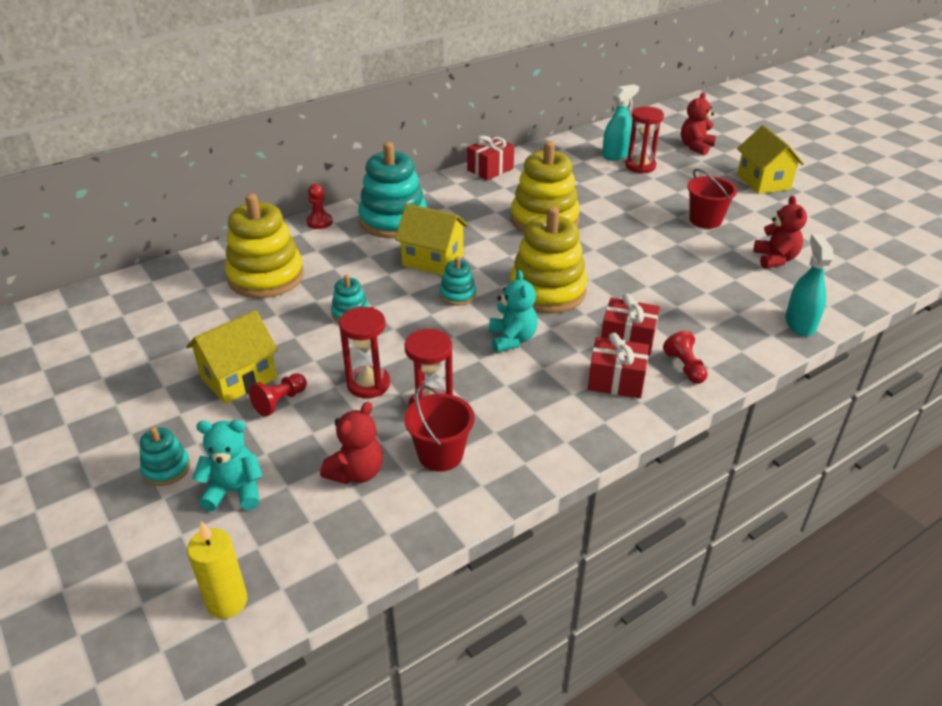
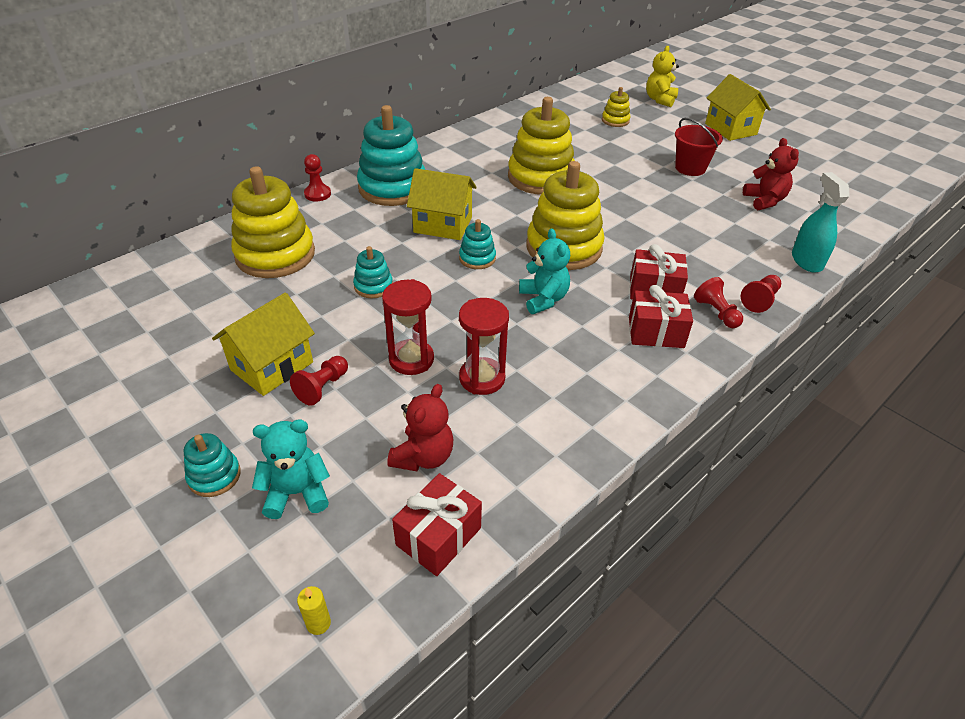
camera: 10 degrees left, 5 degrees up
yellow candle [187,521,247,619] -> yellow candle [297,586,331,635], size x0.54
red bucket [404,385,475,472] -> none
red gift [467,135,514,180] -> red gift moved to [392,473,482,576]
turquoise spray bottle [602,84,639,160] -> none
red hourglass [625,106,664,174] -> yellow stacking toy [602,87,630,127]
red teddy bear [681,92,716,155] -> yellow teddy bear [646,46,679,107]
none -> red pawn [741,275,781,313]

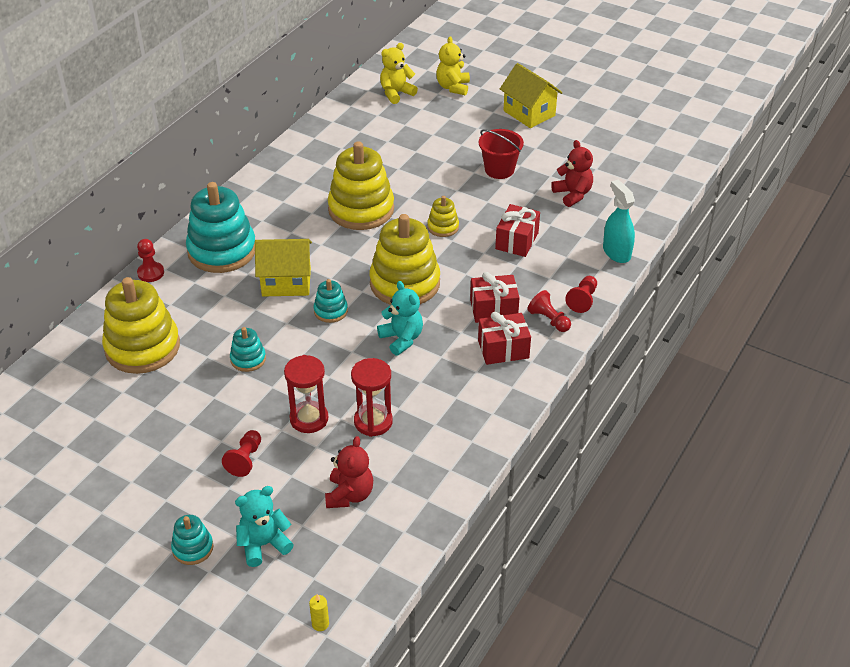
camera: 15 degrees left, 0 degrees up
yellow house [212,293,315,396] -> none
red gift [392,473,482,576] -> red gift moved to [495,204,540,257]
yellow stacking toy [602,87,630,127] -> yellow stacking toy moved to [427,196,459,237]
none -> yellow teddy bear [380,43,418,104]

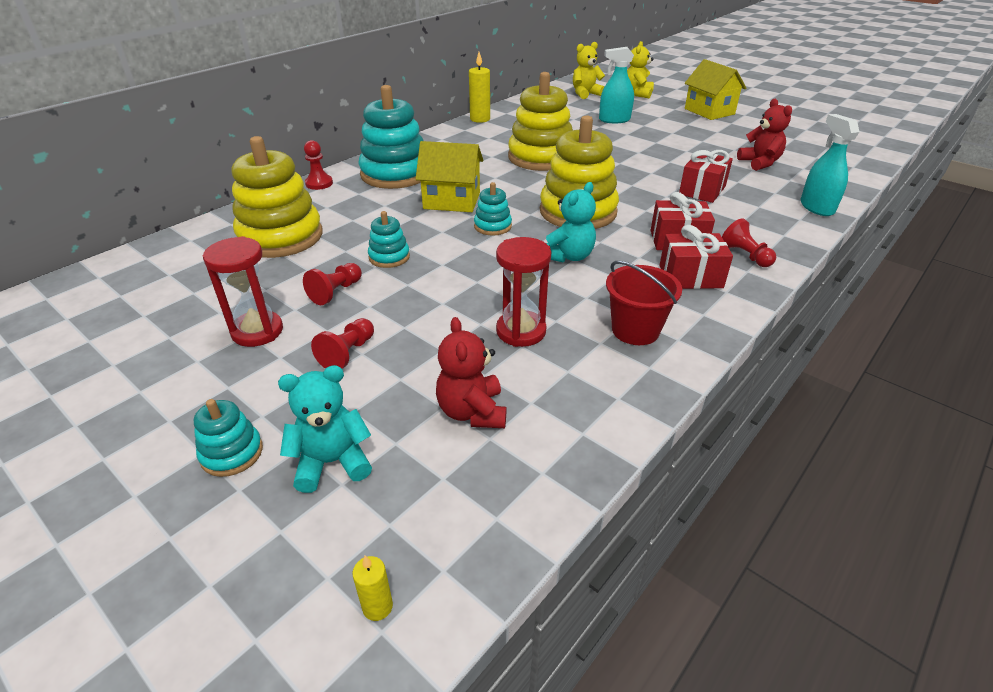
camera: 10 degrees right, 5 degrees down
red hourglass [284,355,328,433] -> red hourglass moved to [203,236,283,347]
red teddy bear [325,436,373,508] -> red teddy bear turned 150 degrees clockwise [436,317,507,428]
turquoise teddy bear [377,281,423,356] -> turquoise teddy bear turned 60 degrees clockwise [546,182,596,263]
yellow stacking toy [427,196,459,237] -> none
red bucket [479,129,524,179] -> red bucket moved to [606,261,682,345]
red pawn [565,276,597,313] -> red pawn moved to [303,263,362,305]
none -> yellow candle [469,52,490,123]
none -> turquoise spray bottle [599,47,634,123]

